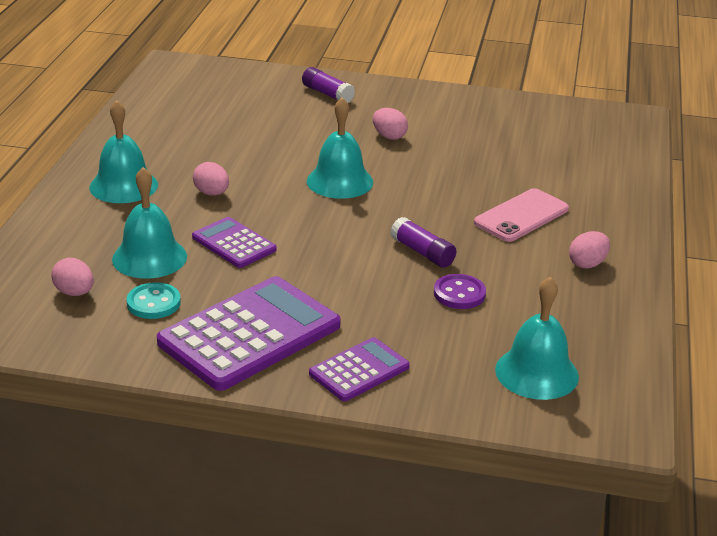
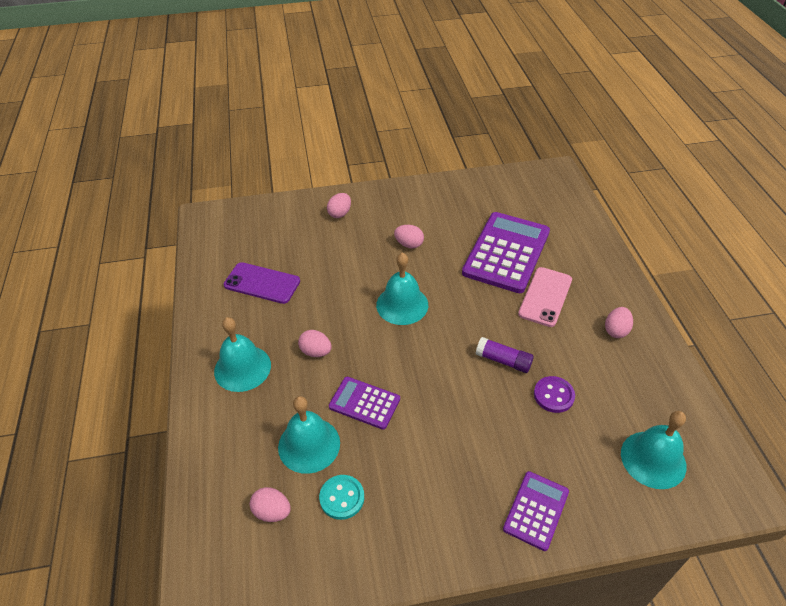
camera: 20 degrees left, 15 degrees up
purple calculator [157,276,341,391] -> purple calculator moved to [462,212,550,293]
purple glue stick [302,67,355,103] -> pink egg [327,193,351,218]
none -> purple phone [224,262,300,304]

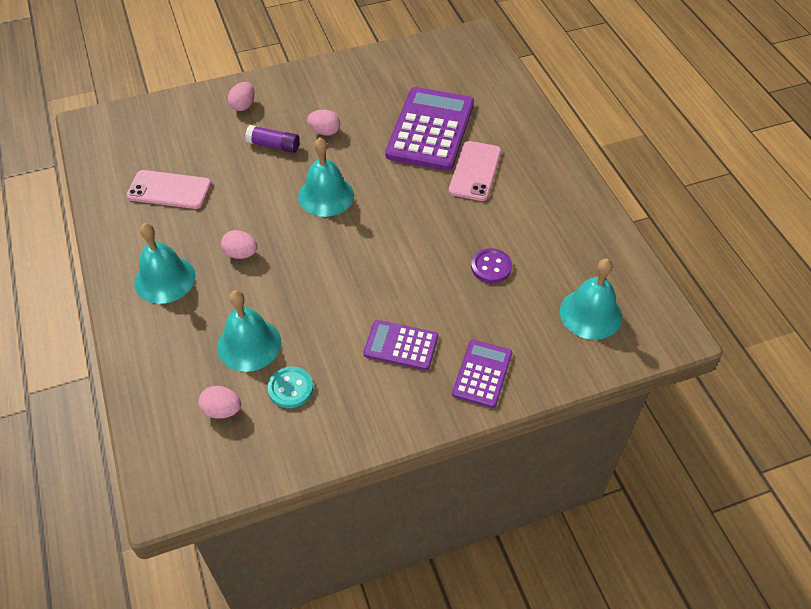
camera: 10 degrees left, 5 degrees up
purple phone [224,262,300,304] -> pink phone [126,170,212,209]
purple calculator [329,377,400,430] -> purple calculator moved to [363,320,438,370]
purple glue stick [476,337,534,373] -> purple glue stick moved to [245,125,300,153]
pink egg [605,307,633,338] -> none

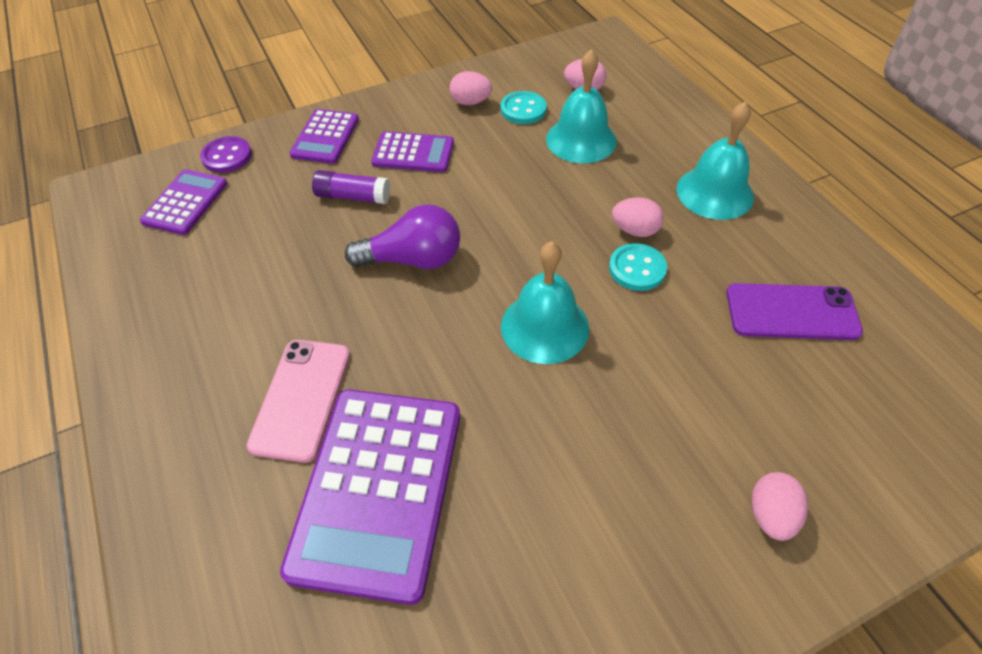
camera: 175 degrees right, 0 degrees up
pink phone [126,170,212,209] -> purple phone [726,283,863,340]
purple glue stick [245,125,300,153] -> purple glue stick moved to [312,170,390,204]
pink egg [307,110,341,136] -> pink egg moved to [449,71,492,105]
purple button [471,248,512,283] -> purple button moved to [200,136,252,173]
turquoise bell [560,259,622,340] -> purple calculator [140,169,227,235]
none -> purple light bulb [345,204,460,269]
none -> turquoise button [609,243,667,291]

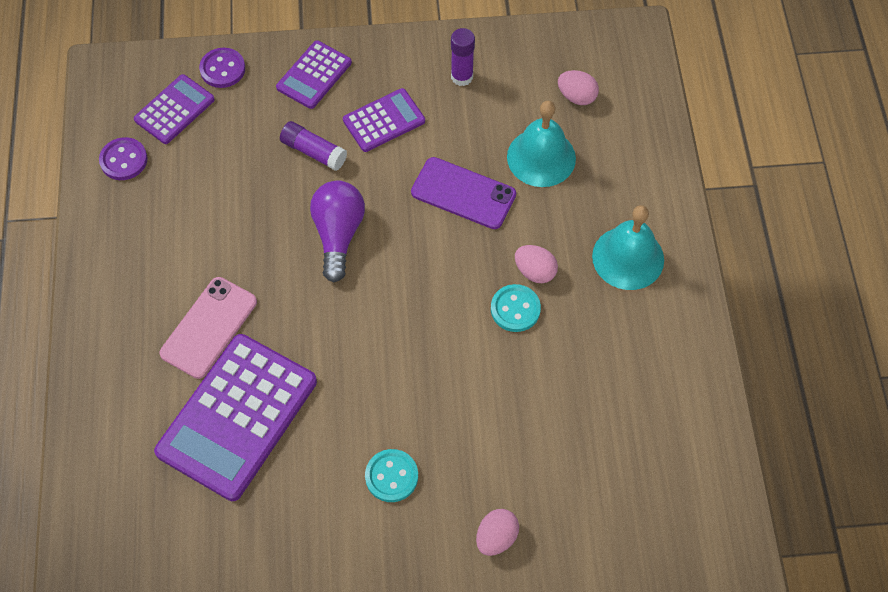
camera: 20 degrees right, 10 degrees up
purple light bulb [345,204,460,269] -> purple light bulb turned 105 degrees counterclockwise [310,180,365,282]
purple calculator [371,131,454,172] -> purple calculator turned 60 degrees counterclockwise [343,88,425,152]
pink egg [449,71,492,105] -> purple glue stick [451,28,475,86]
turquoise button [501,91,547,124] -> turquoise button moved to [365,449,418,502]
turquoise bell [501,241,589,364] -> none
purple phone [726,283,863,340] -> purple phone moved to [411,157,516,229]
none -> purple button [99,137,148,180]

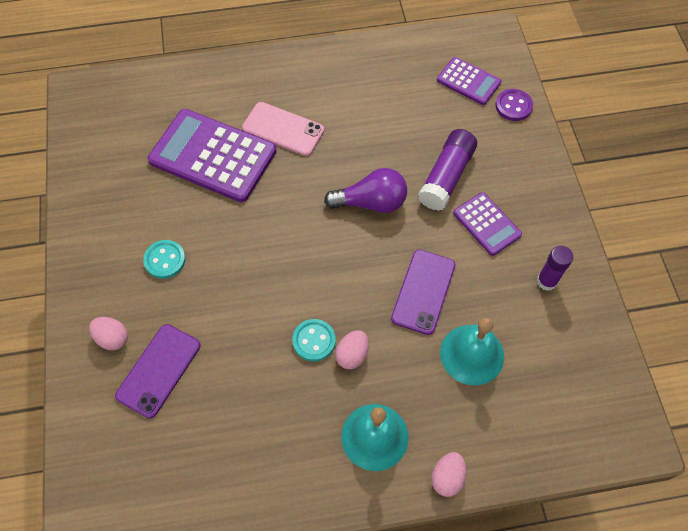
camera: 85 degrees right, 0 degrees up
purple button [99,137,148,180] -> none
purple calculator [276,40,352,109] -> none
purple glue stick [280,121,347,171] -> purple glue stick [418,129,477,211], size x1.52
pink egg [558,70,599,105] -> pink egg moved to [431,452,467,497]
none -> purple phone [115,324,200,418]

